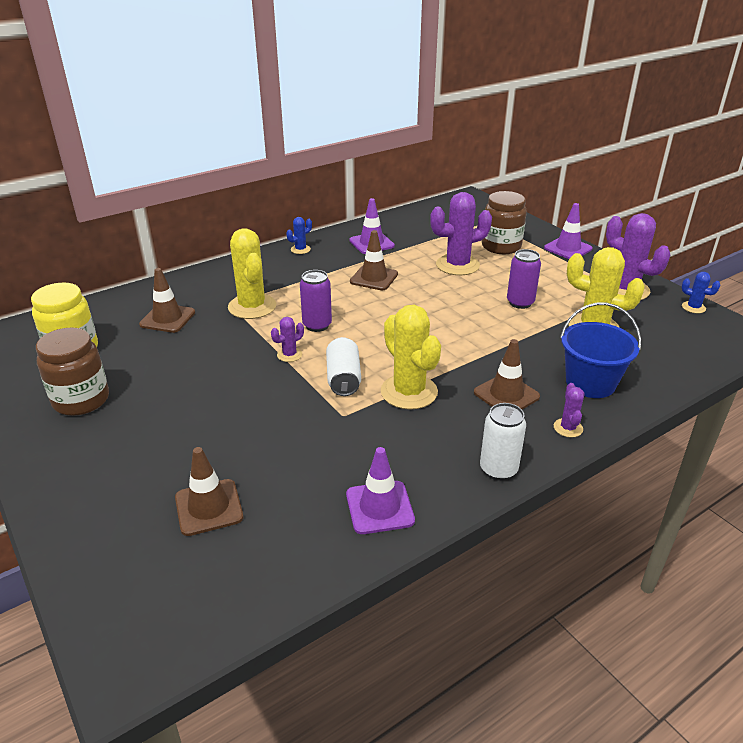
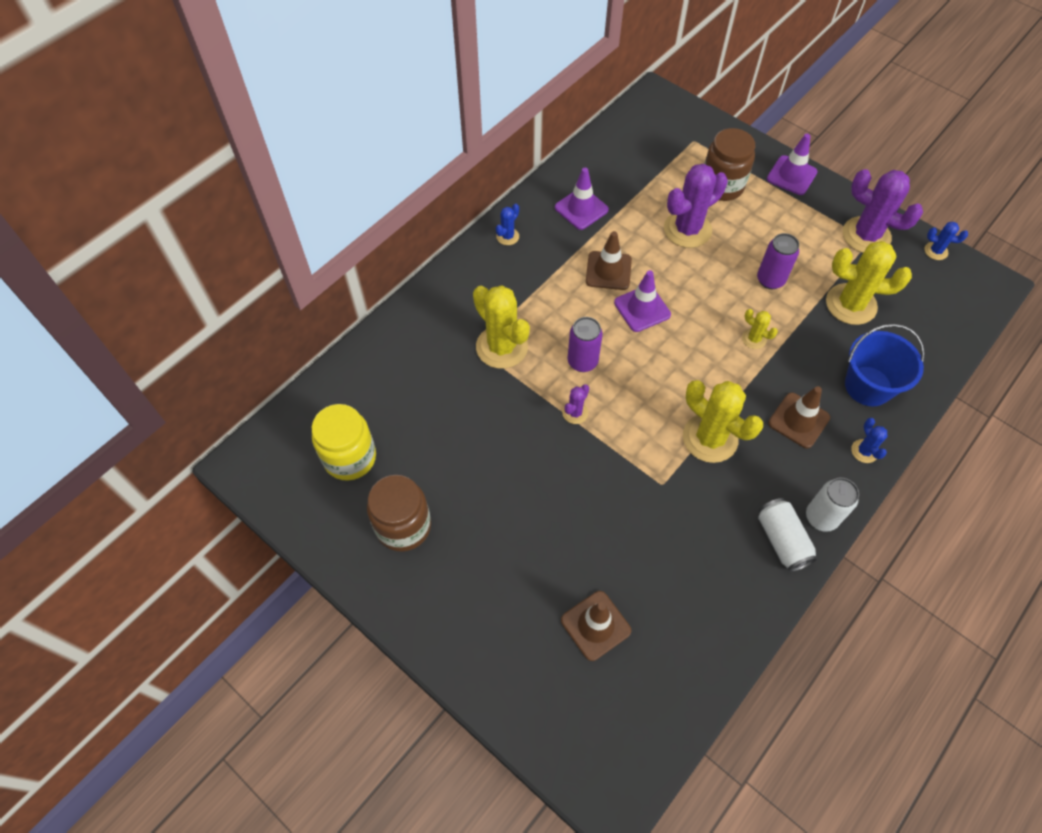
camera: 15 degrees left, 25 degrees up
brown traffic cone [139,268,195,333] -> none
white can [326,337,361,396] -> white can moved to [758,498,817,572]
purple traffic cone [346,447,415,534] -> purple traffic cone moved to [614,270,671,332]
purple cactus [554,383,584,438] -> blue cactus [851,418,888,463]
none -> yellow cactus [742,309,778,349]

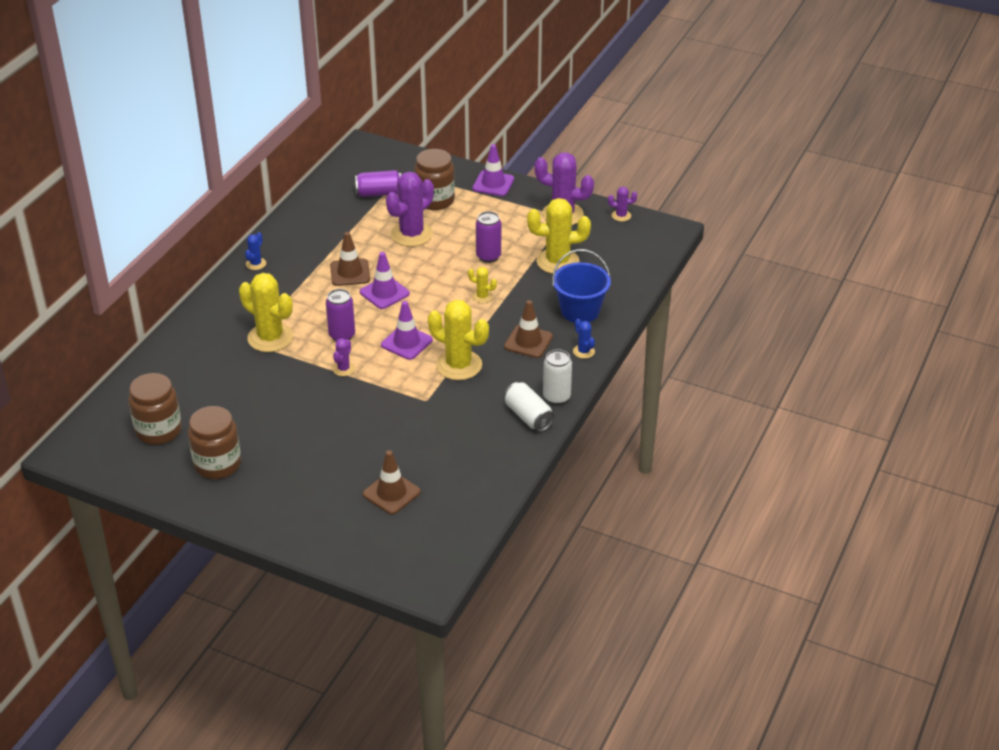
camera: 15 degrees left, 20 degrees down
yellow jar [312,404,376,481] -> brown jar [129,373,182,445]
purple traffic cone [555,168,609,230] -> purple traffic cone moved to [381,301,433,360]
blue cactus [925,222,968,260] -> purple cactus [608,187,637,222]
none -> purple can [355,170,401,197]

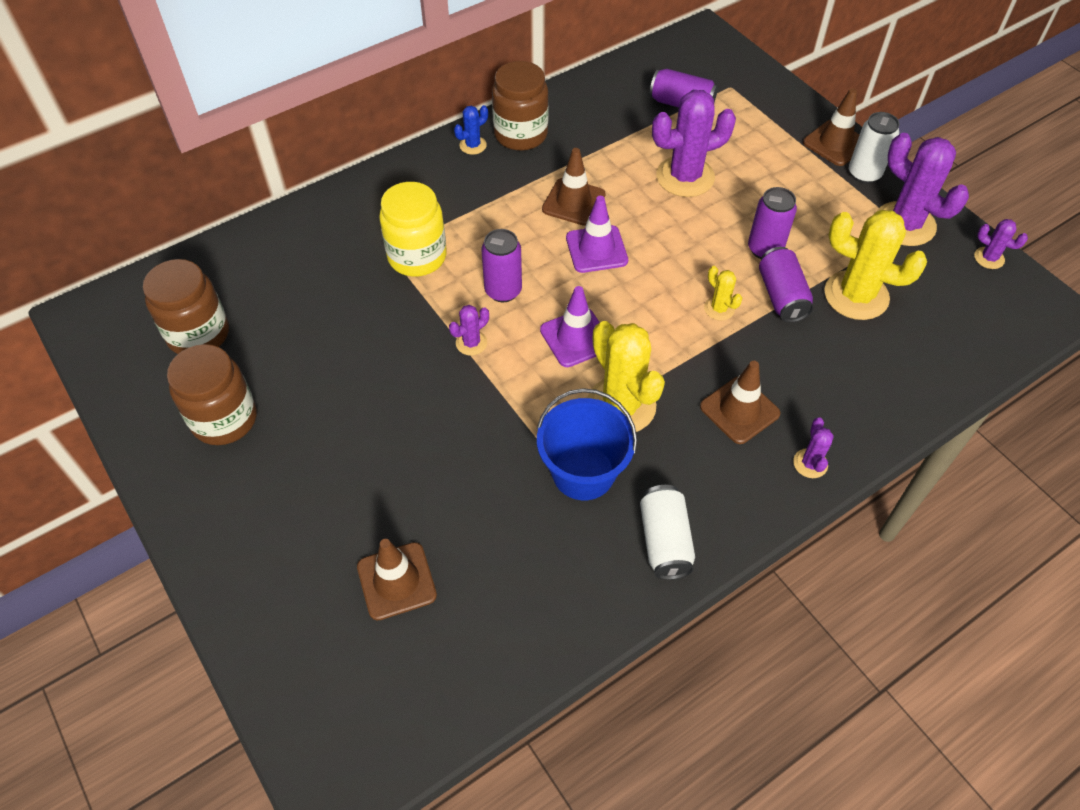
camera: 30 degrees right, 15 degrees up
yellow cactus [239,273,293,352] -> yellow jar [379,182,447,277]
brown jar [414,149,455,210] -> brown jar moved to [492,61,549,151]
purple traffic cone [472,144,514,196] -> brown traffic cone [803,88,860,166]
white can [543,349,572,405] -> white can moved to [849,112,900,184]
blue bucket [552,249,611,323] -> blue bucket moved to [537,388,637,500]
blue cactus [573,319,595,359] -> purple cactus [793,417,834,478]
none -> purple can [759,247,813,323]

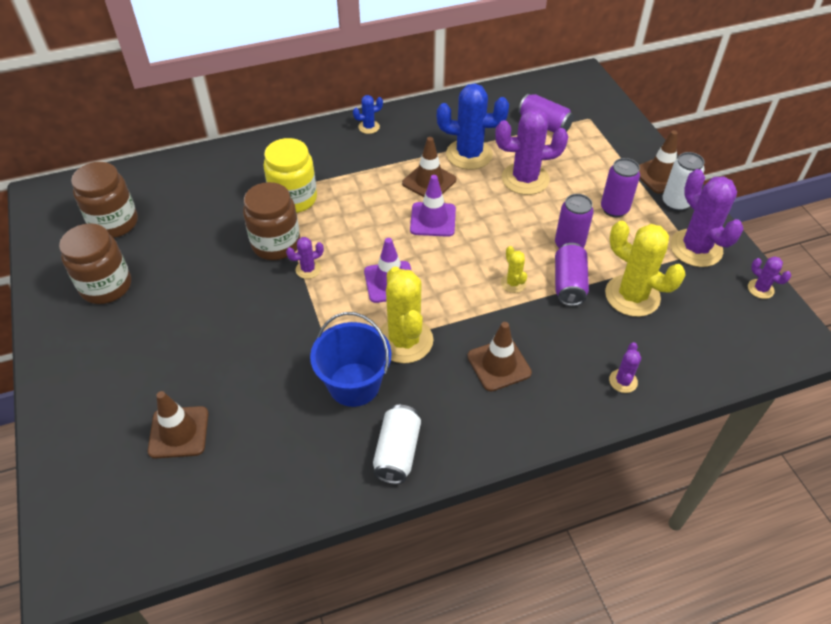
camera: 15 degrees right, 5 degrees down
purple can [481,229,522,302] -> purple can moved to [601,158,640,217]
brown jar [492,61,549,151] -> brown jar moved to [243,182,300,260]
purple cactus [793,417,834,478] -> purple cactus moved to [609,342,641,393]
none -> blue cactus [437,83,509,170]

